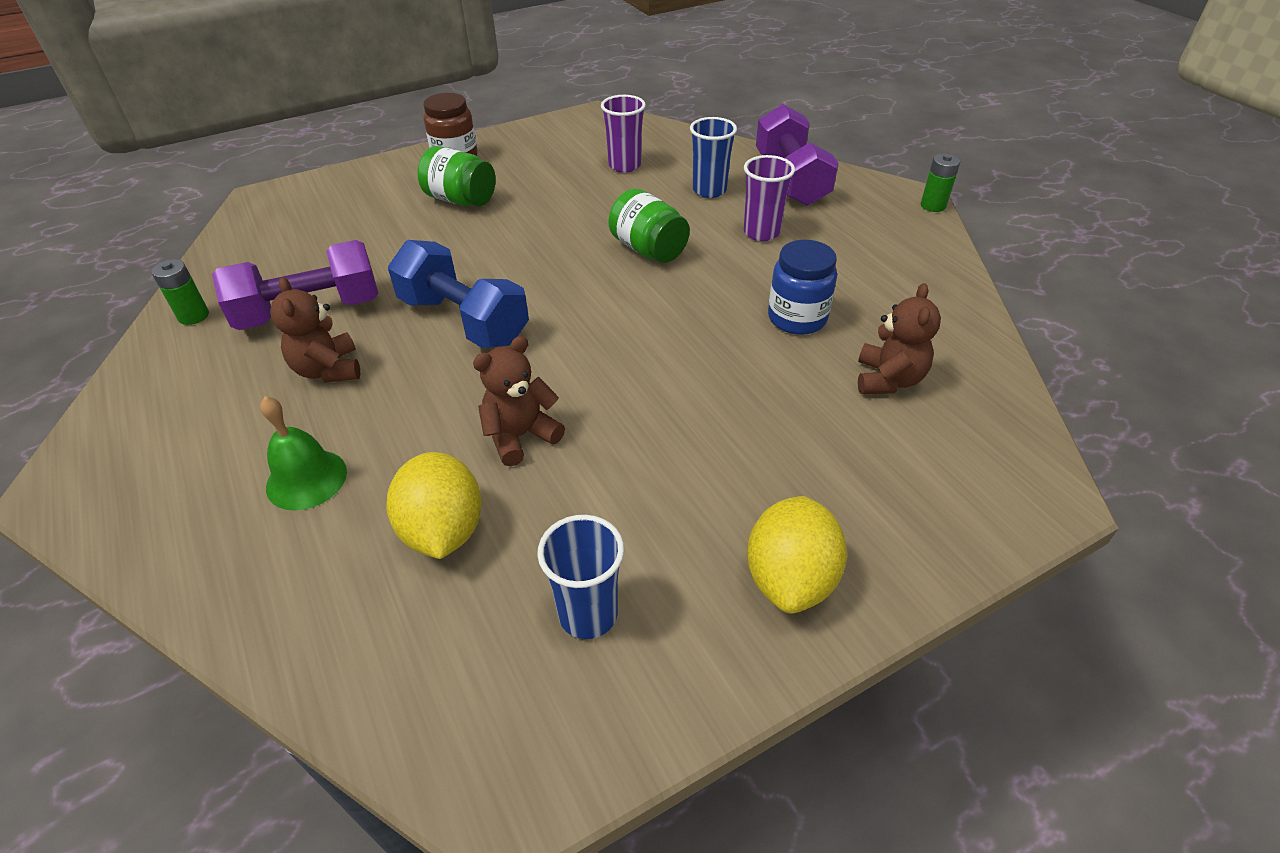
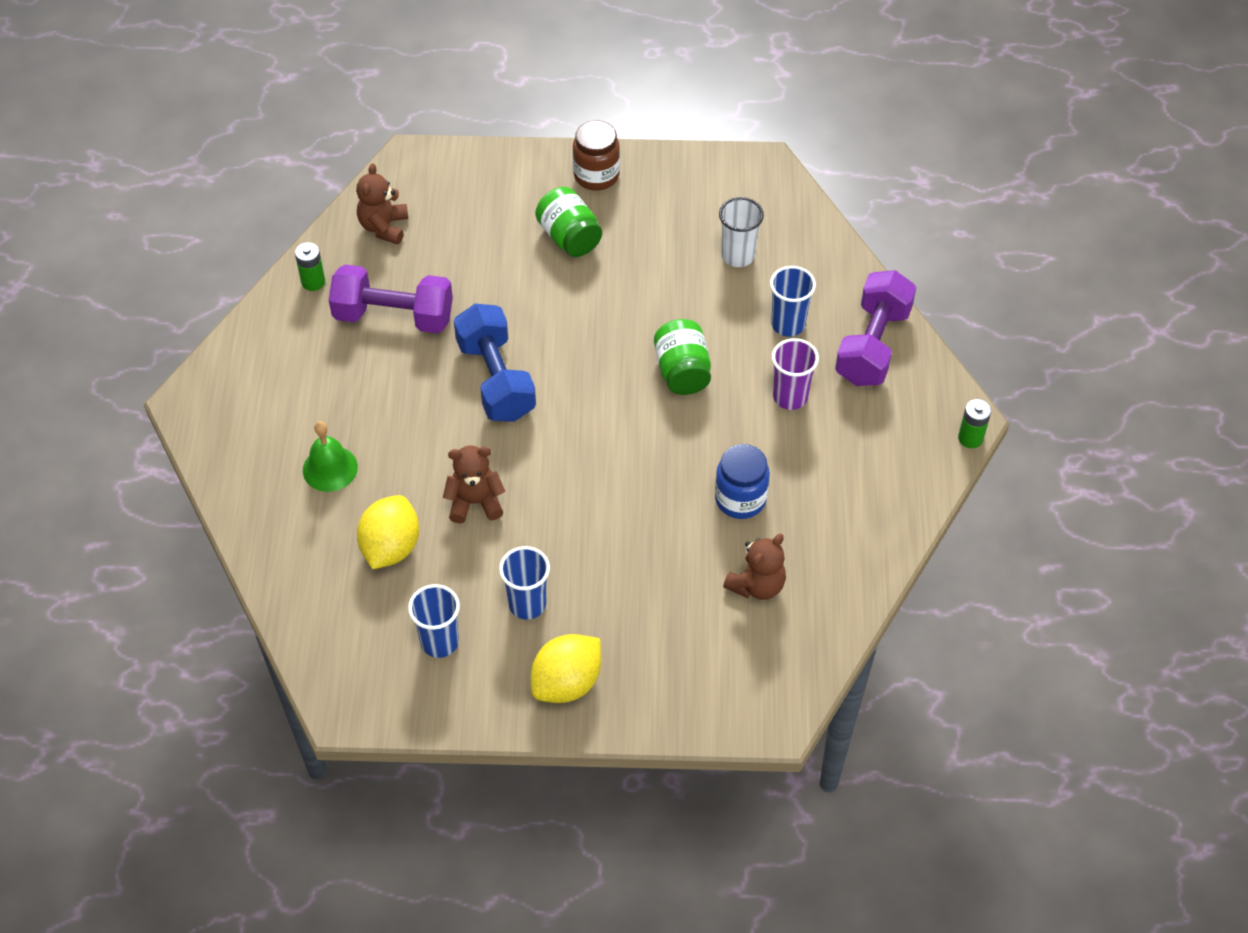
camera: 30 degrees right, 10 degrees up
brown teddy bear [270,277,360,383] -> brown teddy bear moved to [356,163,408,245]
purple cup [601,95,646,173] -> white cup [719,197,764,267]
none -> blue cup [499,546,550,620]

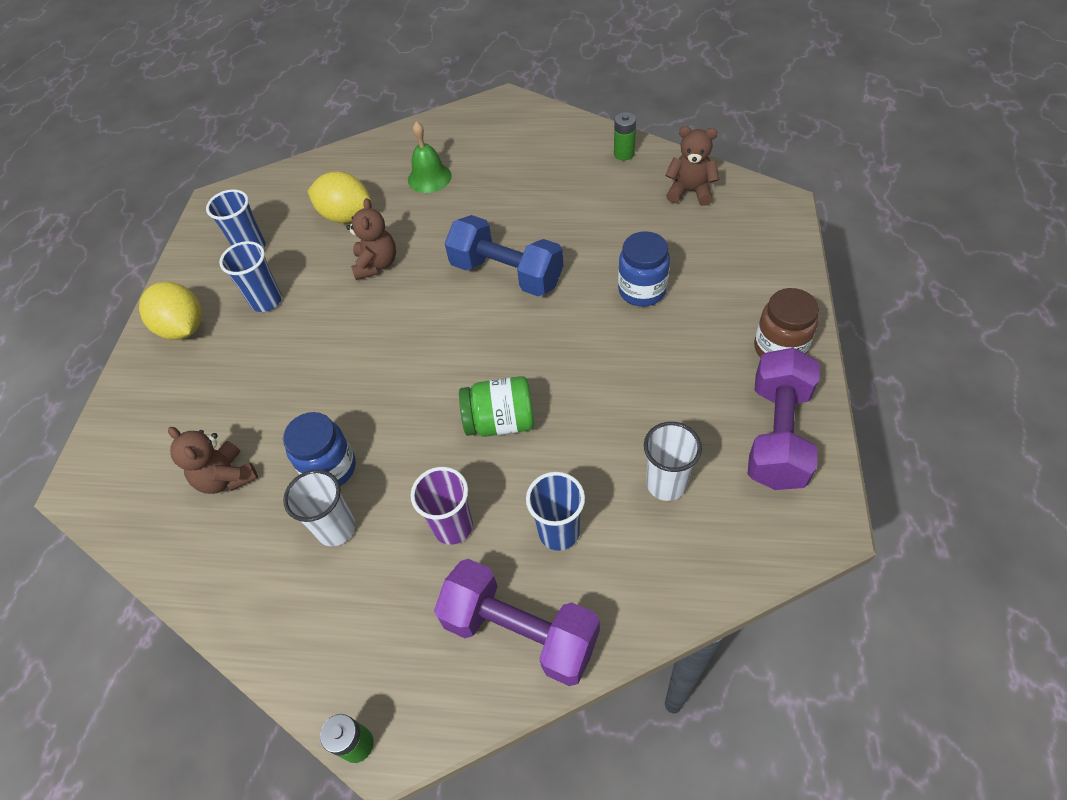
camera: 100 degrees right, 0 degrees up
purple dumbbell [329,264,453,333] -> purple dumbbell moved to [747,348,820,490]
blue dumbbell [454,304,536,422] -> blue dumbbell turned 45 degrees clockwise [445,215,564,296]
green jar [535,187,602,257] -> none
none -> white cup [283,469,356,546]
none -> blue jar [618,231,670,307]

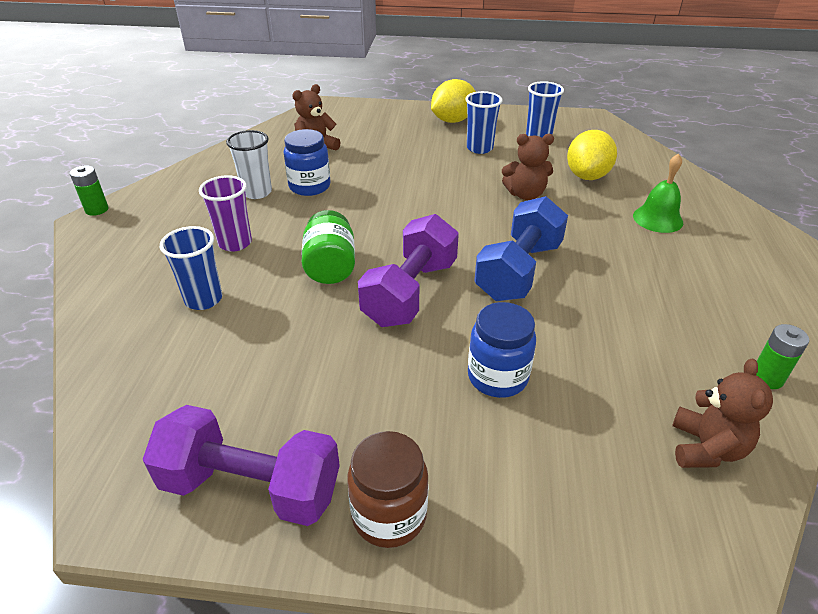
camera: 85 degrees right, 15 degrees down
purple dumbbell [434,559,600,686] -> purple dumbbell moved to [358,214,459,327]
white cup [644,422,702,501] -> none

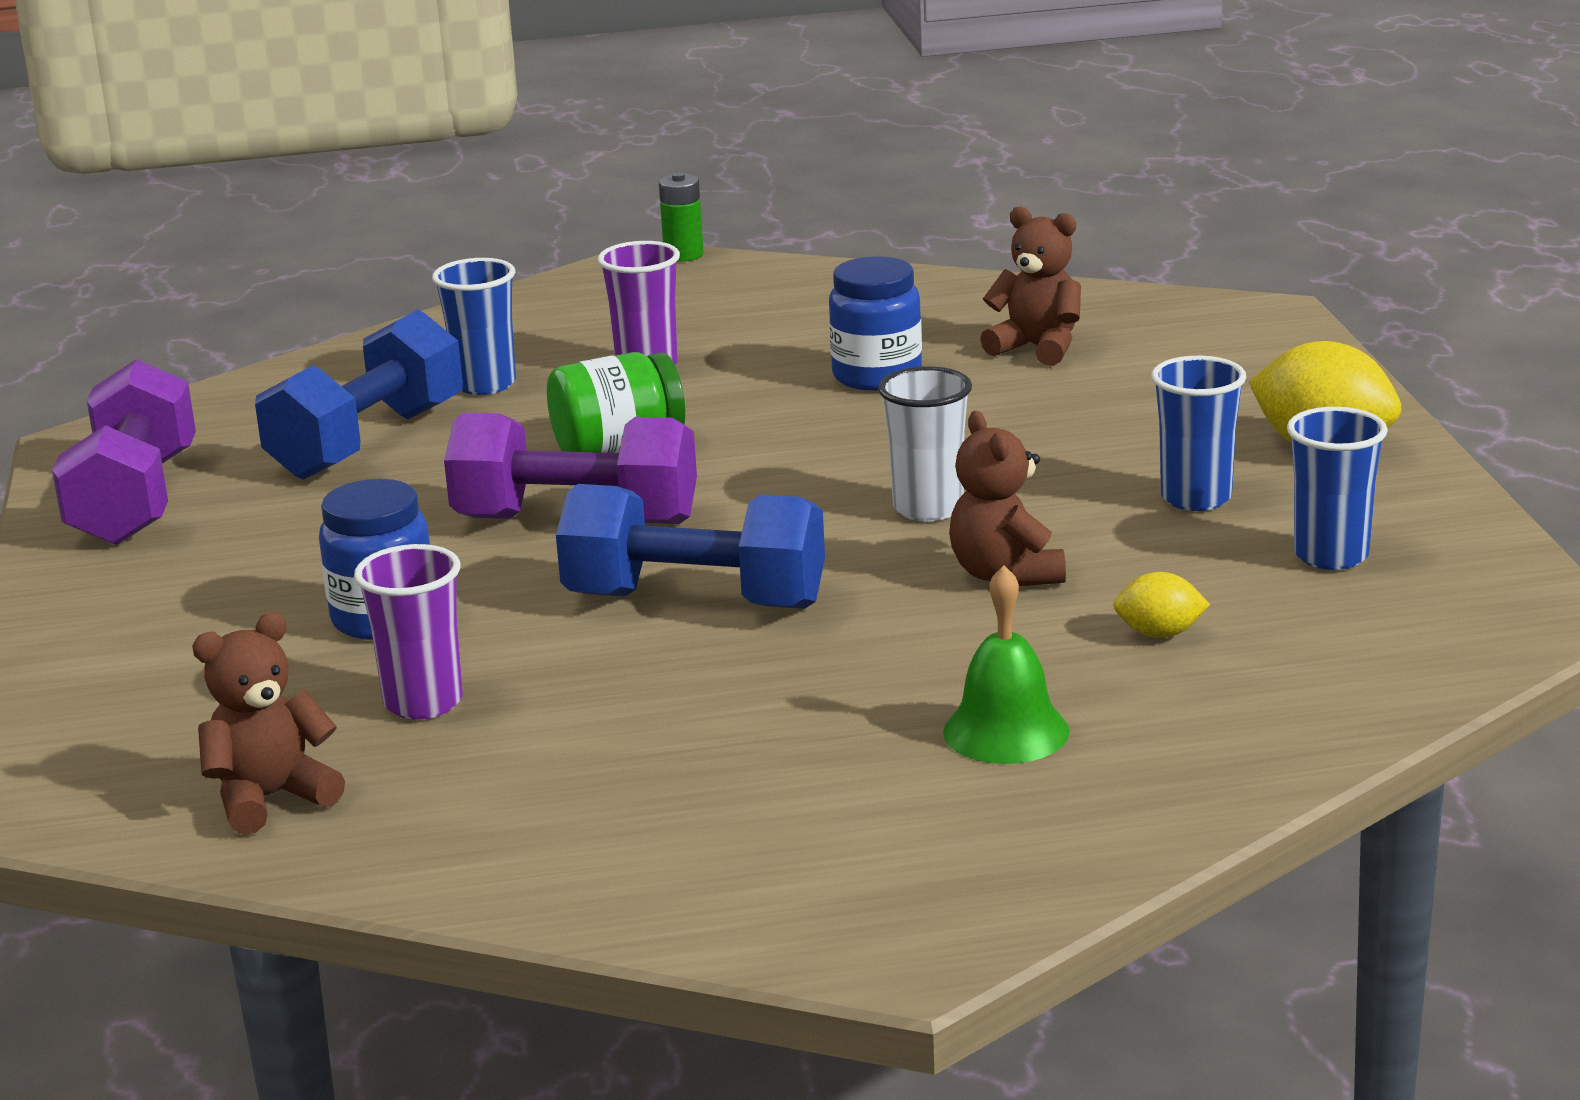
camera: 75 degrees right, 15 degrees down
white cup [226,130,272,199] -> white cup moved to [878,366,972,521]
brown jar [347,431,428,548] -> none
yellow lemon [567,130,617,180] -> yellow lemon [1113,572,1210,638], size x0.52
brown teddy bear [672,359,773,468] -> brown teddy bear turned 150 degrees clockwise [192,612,345,835]
green battery [756,324,809,389] -> none
none -> blue dumbbell [255,310,463,480]
none -> purple cup [354,544,463,720]

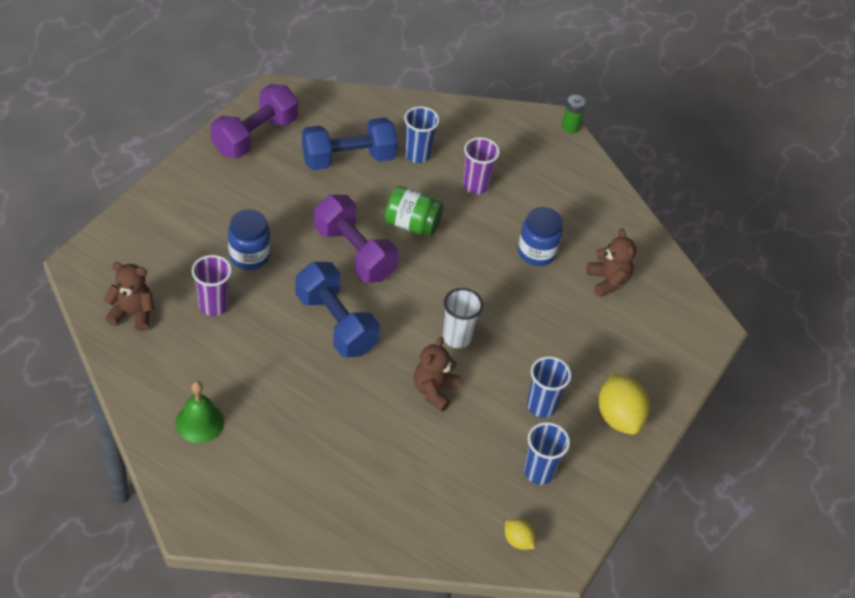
camera: 35 degrees right, 25 degrees up
green bell [943,565,1069,764] -> green bell moved to [175,381,224,443]
yellow lemon [1113,572,1210,638] -> yellow lemon moved to [505,519,535,550]

